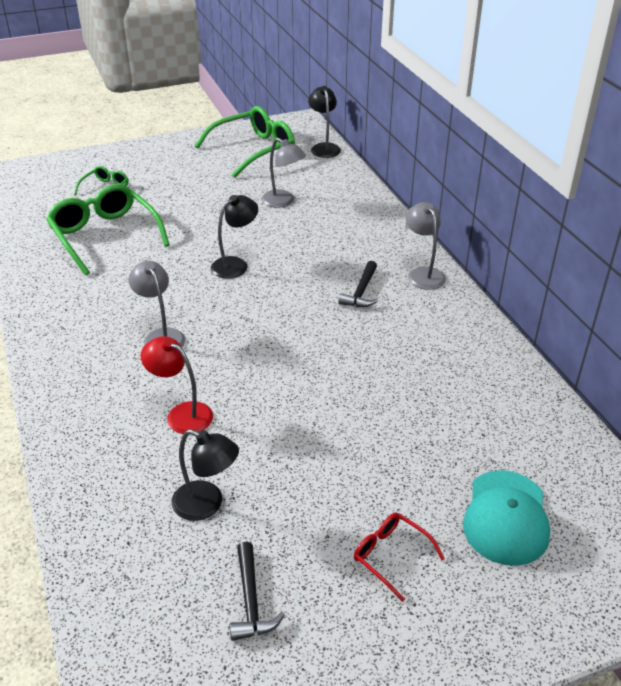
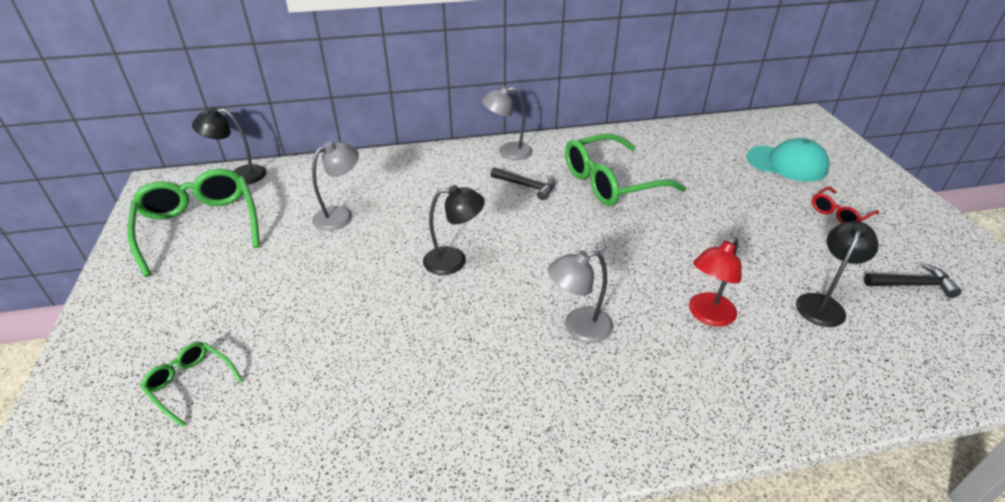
camera: 80 degrees left, 0 degrees up
green glasses [46,184,170,275] -> green glasses moved to [565,134,686,206]
black lamp [211,195,258,279] -> black lamp turned 120 degrees clockwise [423,185,485,275]

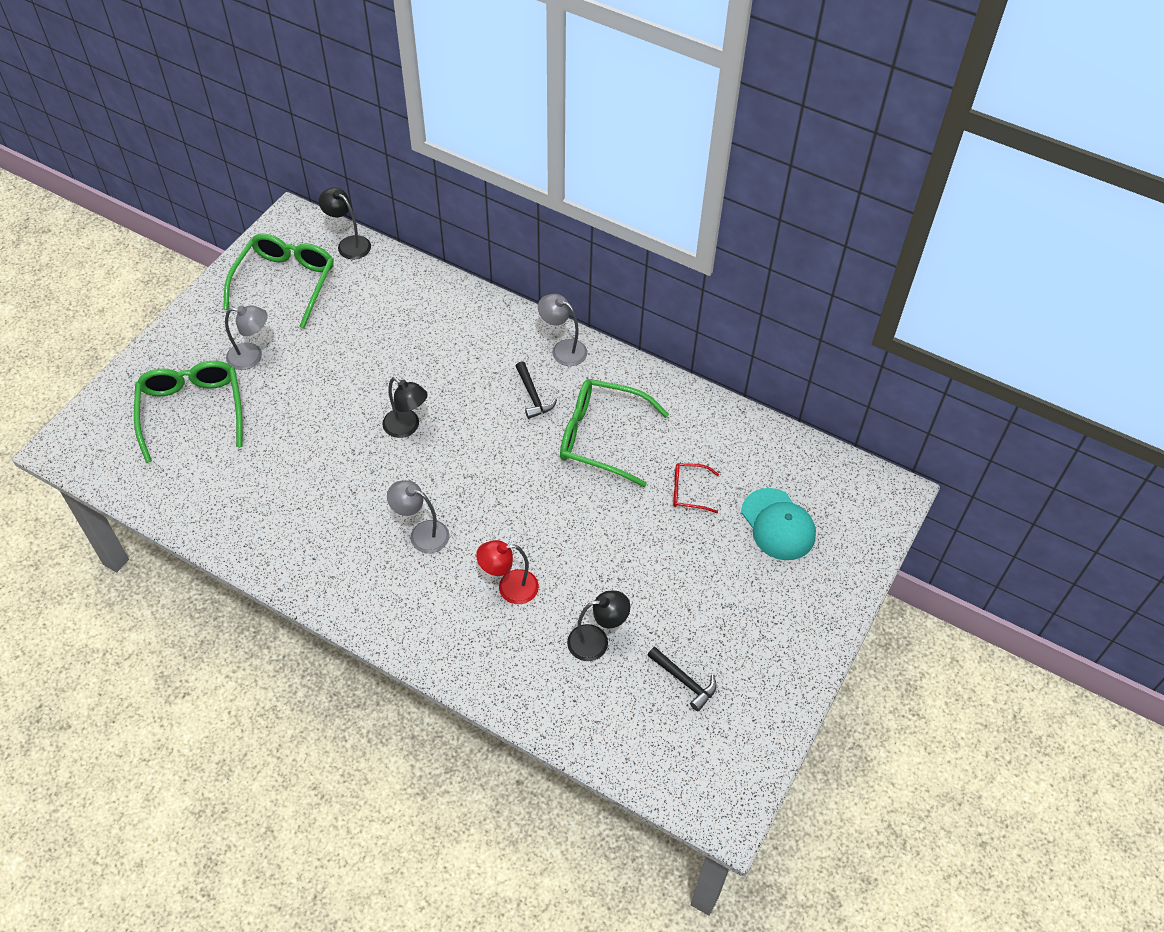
camera: 40 degrees right, 15 degrees up
green glasses [140,342,243,427] -> green glasses [134,361,243,463], size x2.03
grey lamp [312,142,359,231] -> grey lamp moved to [225,305,268,370]
red glasses [812,187,879,224] -> red glasses moved to [673,463,719,513]

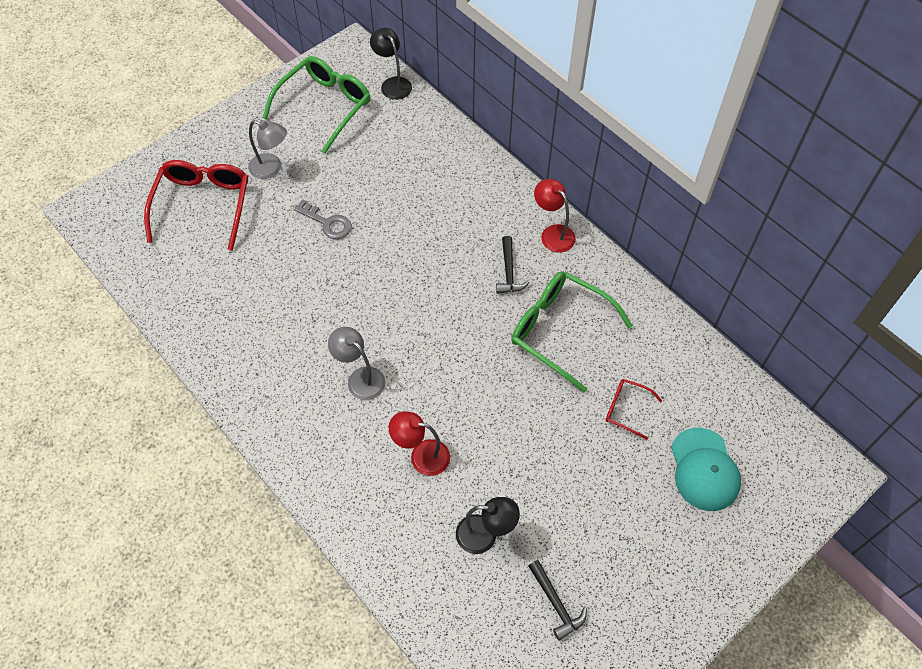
camera: 20 degrees right, 5 degrees up
green glasses [134,361,243,463] -> red glasses [144,160,248,251]
black lamp [382,377,427,438] -> none
grey lamp [538,294,587,366] -> red lamp [534,179,576,253]
none -> grey key [294,199,352,239]

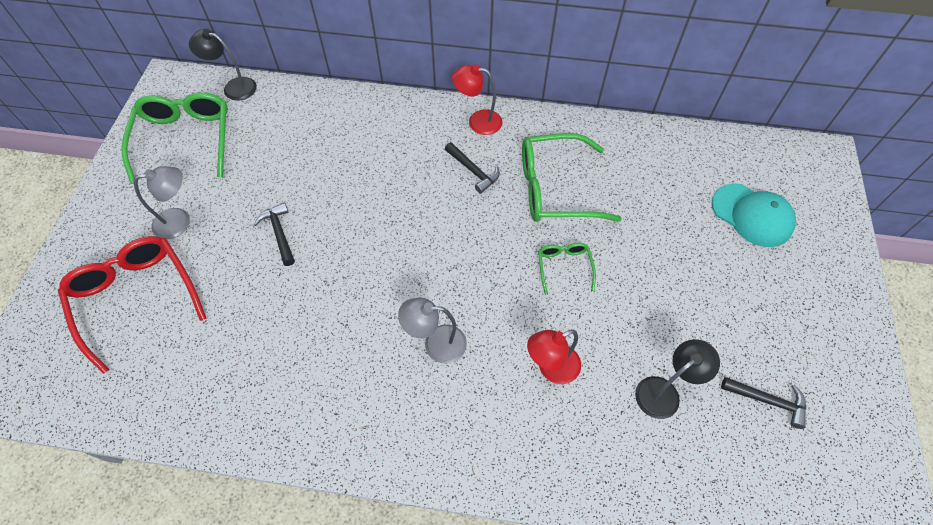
camera: 40 degrees left, 0 degrees up
grey key [294,199,352,239] -> black hammer [254,203,295,266]
red glasses [606,379,662,440] -> none
none -> green glasses [538,243,596,295]

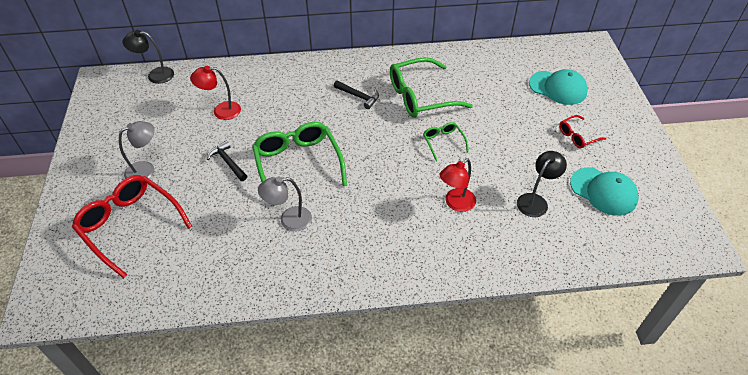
camera: 15 degrees left, 10 degrees down
green glasses [121,92,228,184] -> green glasses moved to [252,122,347,206]
grey lamp [398,298,467,364] -> grey lamp moved to [258,177,312,232]
red lamp [452,65,502,135] -> red lamp moved to [190,66,241,120]
black hammer [721,377,806,429] -> turquoise cap [570,167,638,216]
none -> red glasses [559,115,606,148]

